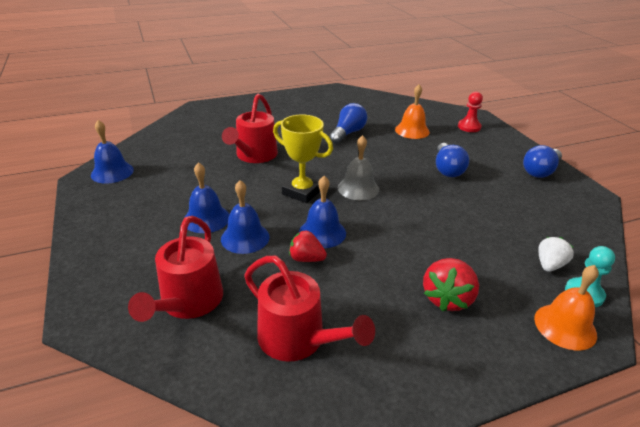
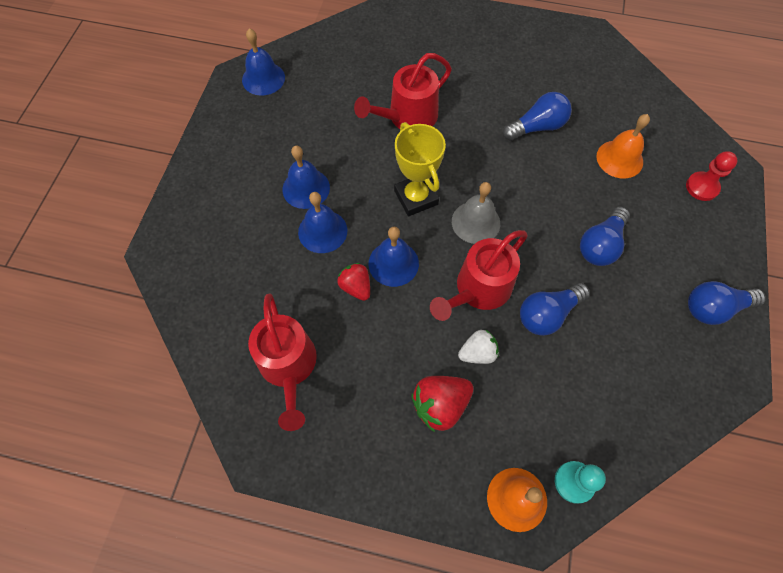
camera: 35 degrees right, 30 degrees up
red watering can [128,216,223,322] -> red watering can moved to [430,230,528,321]
white strawberry [538,237,574,272] -> white strawberry moved to [458,329,499,364]
none -> blue light bulb [520,283,590,336]

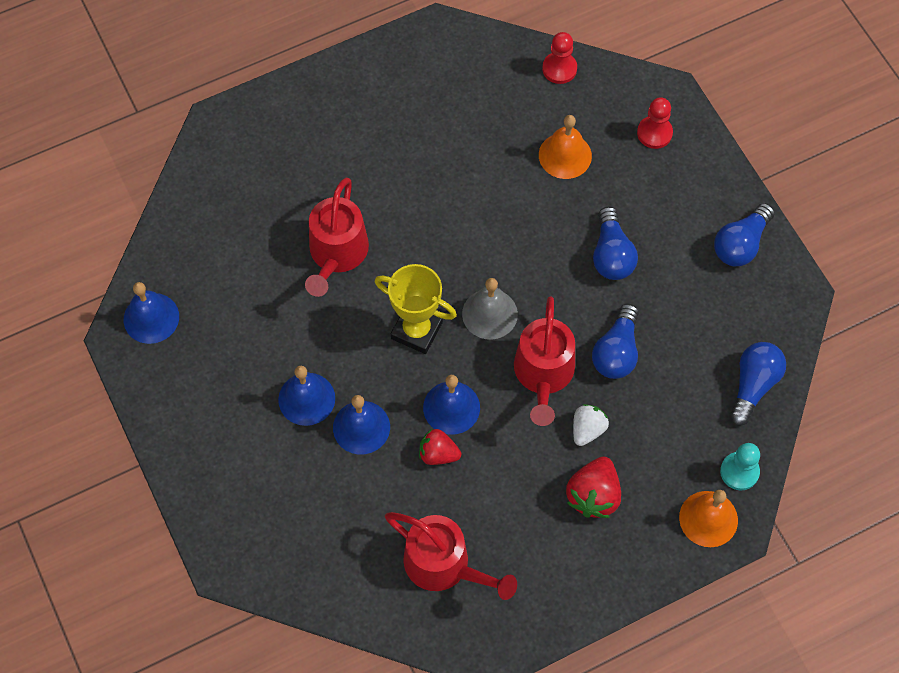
camera: 40 degrees left, 0 degrees up
blue light bulb [503,92,572,141] -> blue light bulb moved to [729,342,786,426]
none -> red pawn [542,32,577,84]

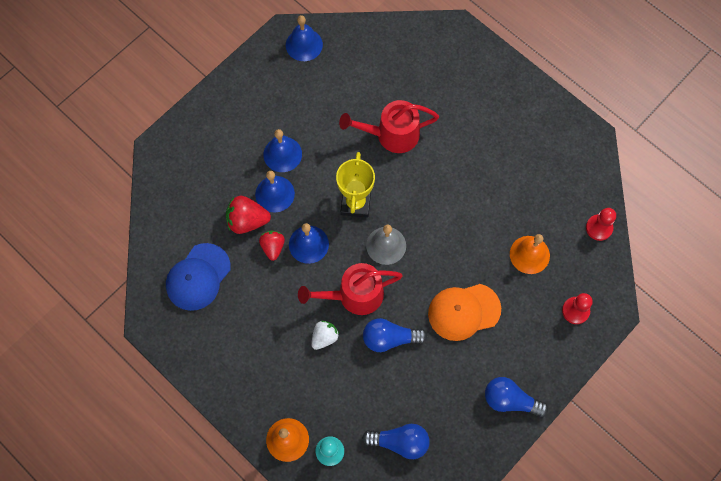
camera: 70 degrees right, 5 degrees up
red watering can [385,512,517,600] -> blue cap [166,243,231,311]
red strawberry [566,457,621,518] -> red strawberry moved to [226,196,271,234]
white strawberry [573,404,609,446] -> white strawberry turned 60 degrees counterclockwise [311,321,339,350]
blue light bulb [593,206,638,280] -> orange cap [428,284,501,341]

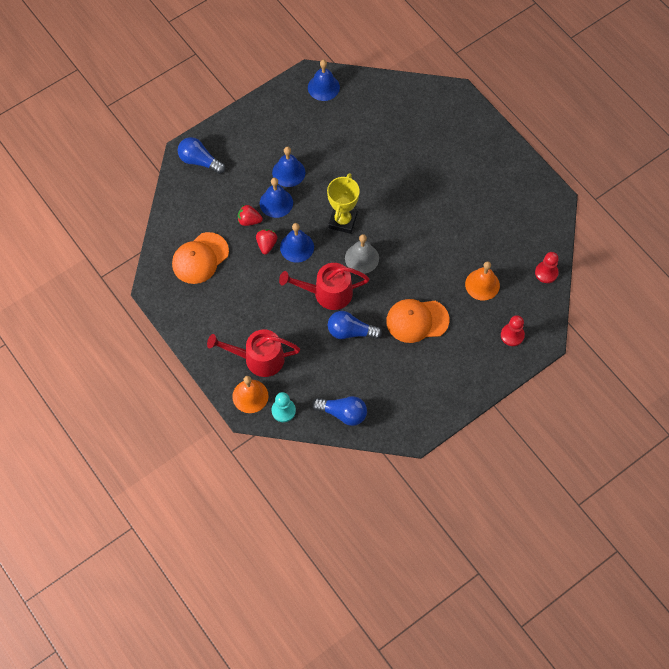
camera: 10 degrees right, 5 degrees down
blue cap [166,243,231,311] -> orange cap [172,232,229,284]
red strawberry [226,196,271,234] -> red strawberry [238,205,263,226], size x0.66
white strawberry [311,321,339,350] -> none
red watering can [339,100,439,153] -> red watering can moved to [207,329,300,377]
blue light bulb [485,377,548,417] -> blue light bulb moved to [178,137,225,174]

